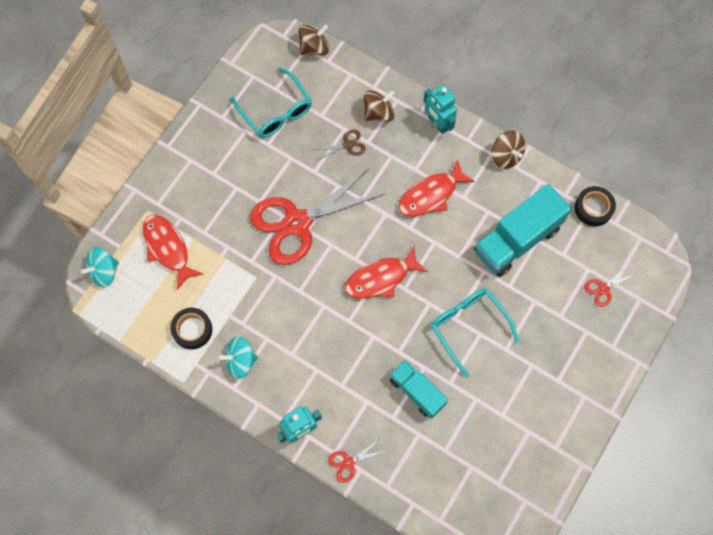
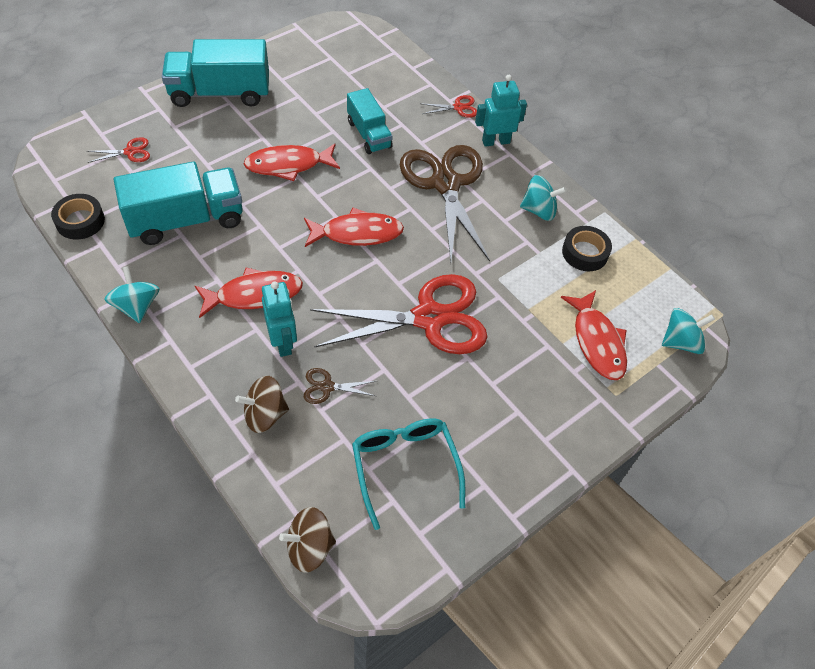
camera: 165 degrees left, 15 degrees down
turquoise robot [424,84,457,134] -> turquoise robot moved to [262,282,297,357]
turquoise glasses [431,288,519,377] -> red fish [244,144,340,181]
brown spinning top [492,130,525,169] -> turquoise spinning top [104,266,160,323]
none -> turquoise truck [162,39,269,107]
none -> brown scissors [400,145,490,262]

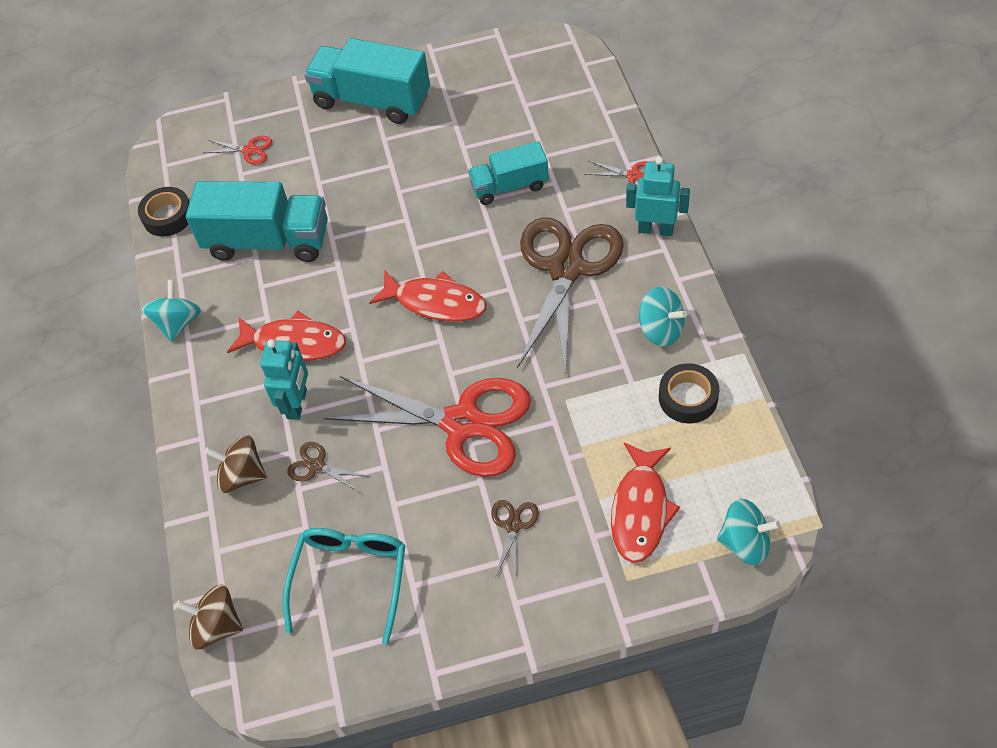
camera: 35 degrees right, 0 degrees up
red fish [244,144,340,181] -> none
turquoise truck [347,88,393,154] -> turquoise truck turned 75 degrees clockwise [468,141,549,205]
none -> brown scissors [491,500,539,581]

